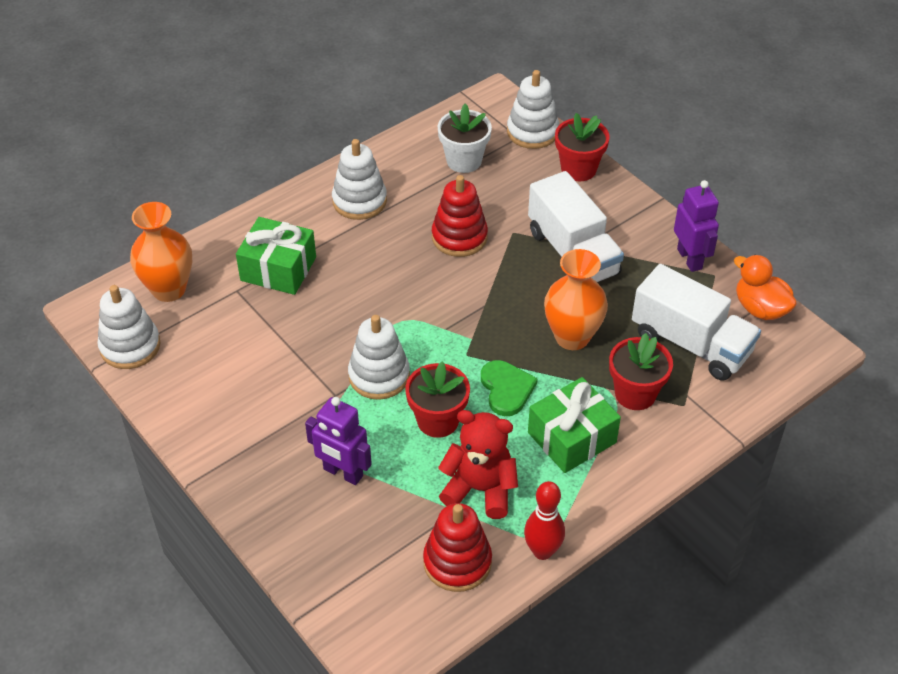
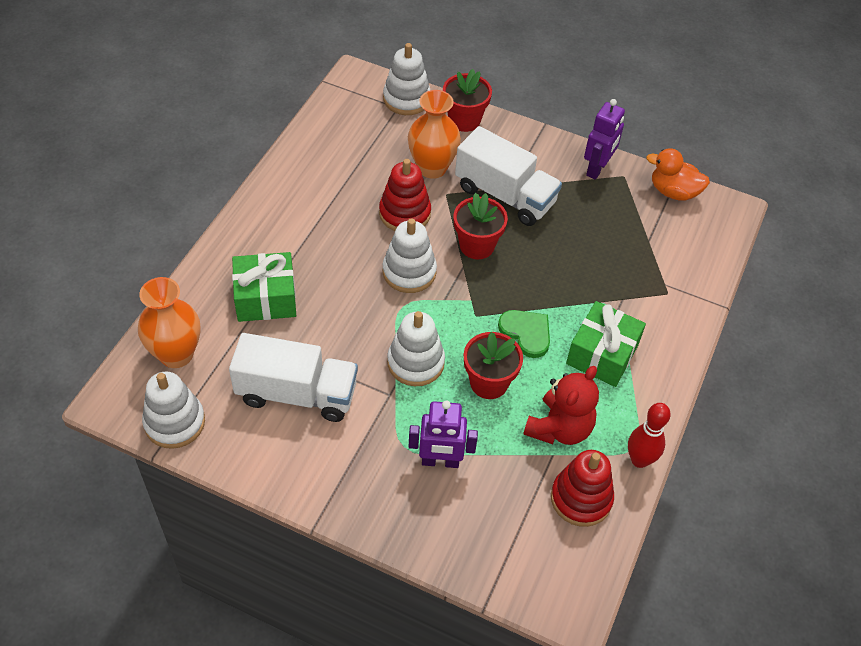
camera: 30 degrees left, 5 degrees up
white stacking toy [332,139,387,220] -> white stacking toy moved to [383,218,437,293]
white flower pot [438,104,492,173] -> none
red teddy bear [438,410,518,519] -> red teddy bear turned 135 degrees clockwise [523,366,599,445]
orange vase [544,249,608,350] -> orange vase moved to [408,90,461,179]
red flower pot [609,333,673,410] -> red flower pot moved to [454,193,508,259]
white truck [632,264,761,381] -> white truck moved to [229,333,358,422]
purple robot [674,180,719,272] -> purple robot turned 75 degrees clockwise [584,99,625,180]

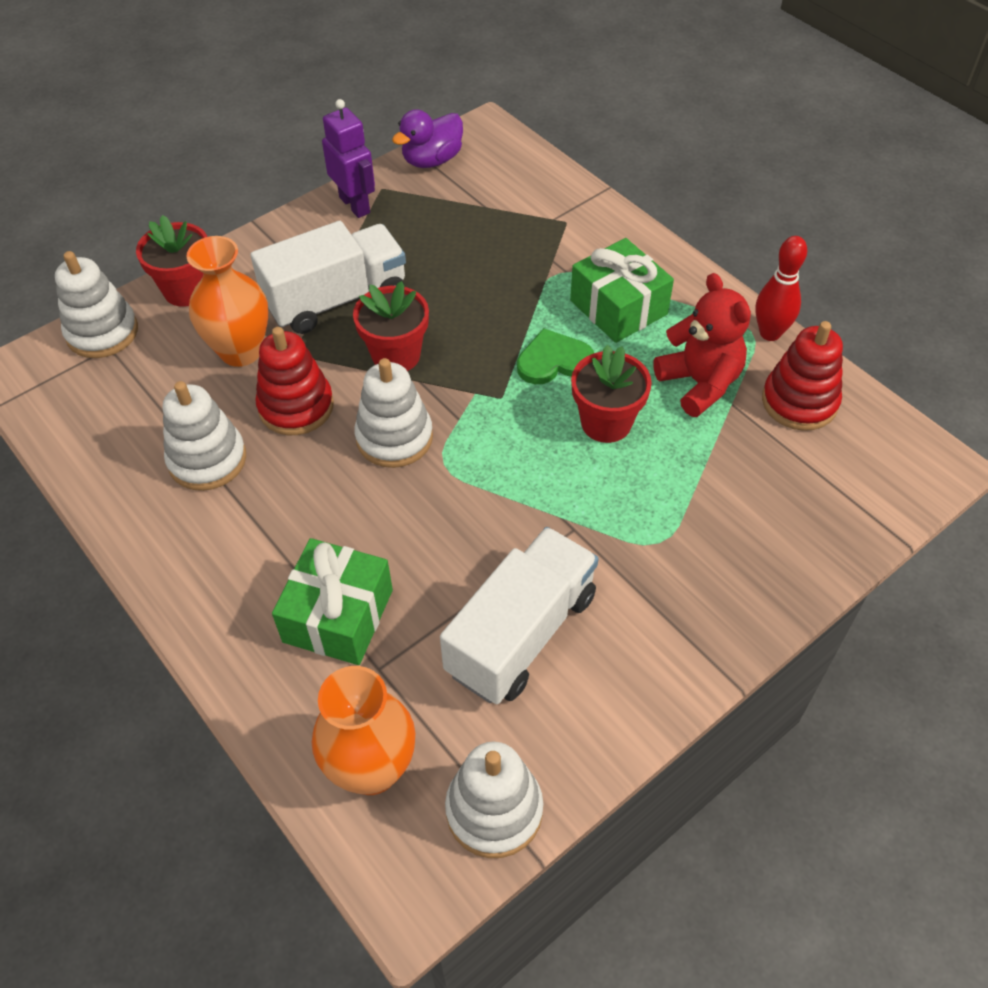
camera: 60 degrees left, 0 degrees up
white stacking toy [387,311,445,386] -> white stacking toy moved to [163,381,246,491]
purple robot [408,401,478,468] -> none
orange duck [646,149,710,201] -> purple duck [392,109,463,168]

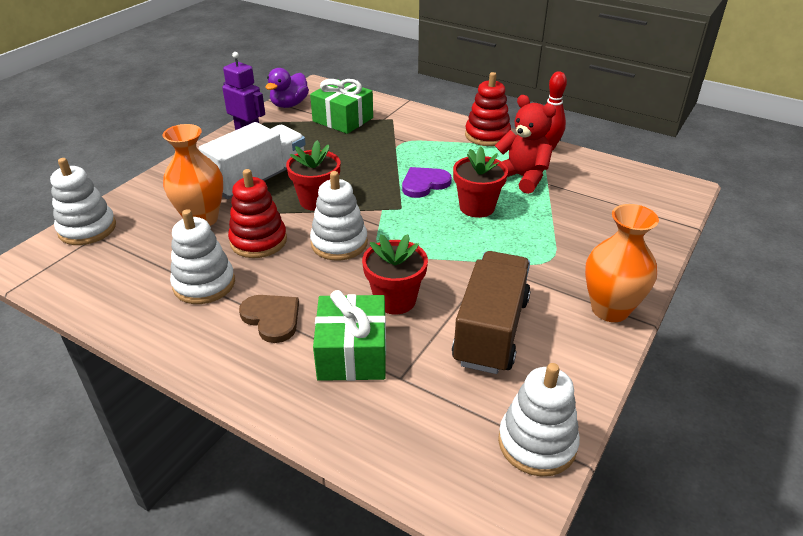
camera: 20 degrees left, 15 degrees down
red flower pot [136,215,207,307] -> red flower pot moved to [362,234,428,314]
orange vase [312,666,415,795] -> orange vase moved to [585,204,659,322]
white truck [440,527,599,704] -> brown truck [452,251,531,374]
green heart [517,328,594,384] -> purple heart [402,167,452,198]
green gift [570,238,674,343] -> green gift moved to [310,79,373,134]
red stacking toy [762,321,843,431] -> red stacking toy moved to [465,72,511,146]
none -> brown heart [239,295,299,343]

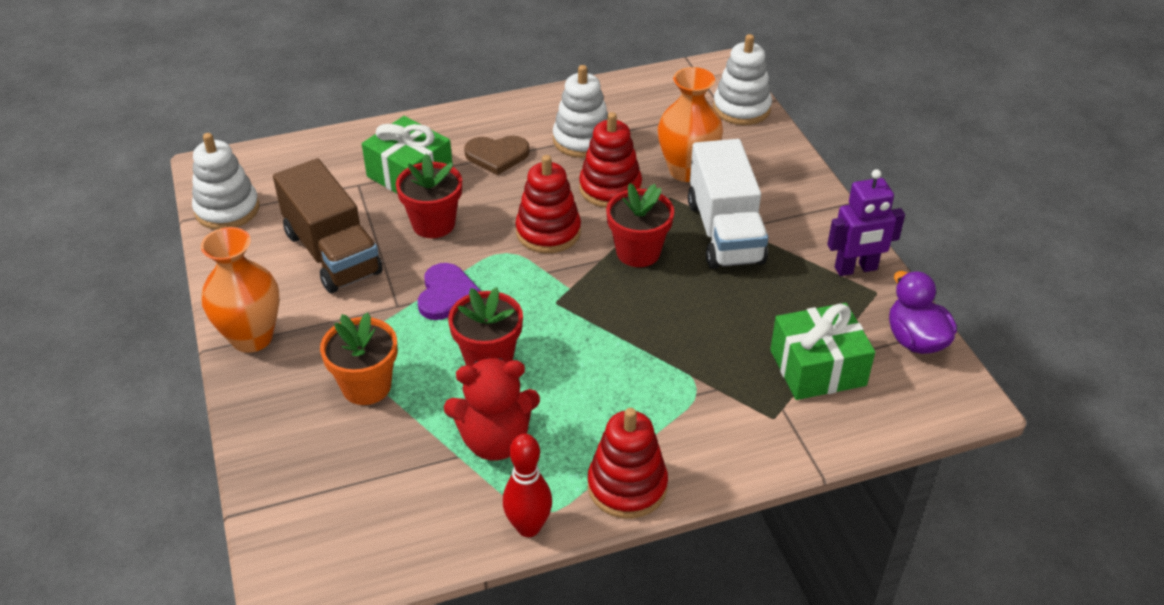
camera: 130 degrees right, 5 degrees up
white stacking toy [310,171,368,261] -> red stacking toy [515,155,581,253]
purple heart [402,167,452,198] -> purple heart moved to [418,263,481,320]
none -> orange flower pot [320,312,397,405]

